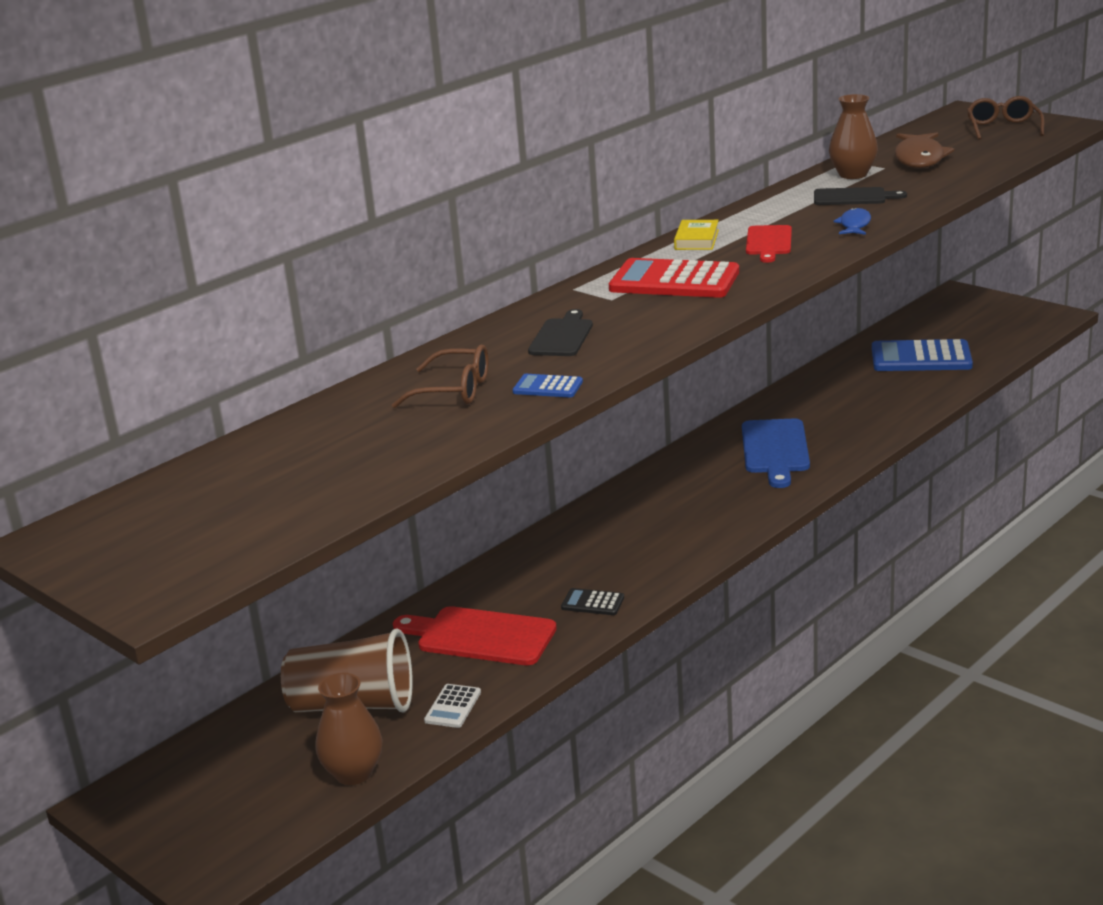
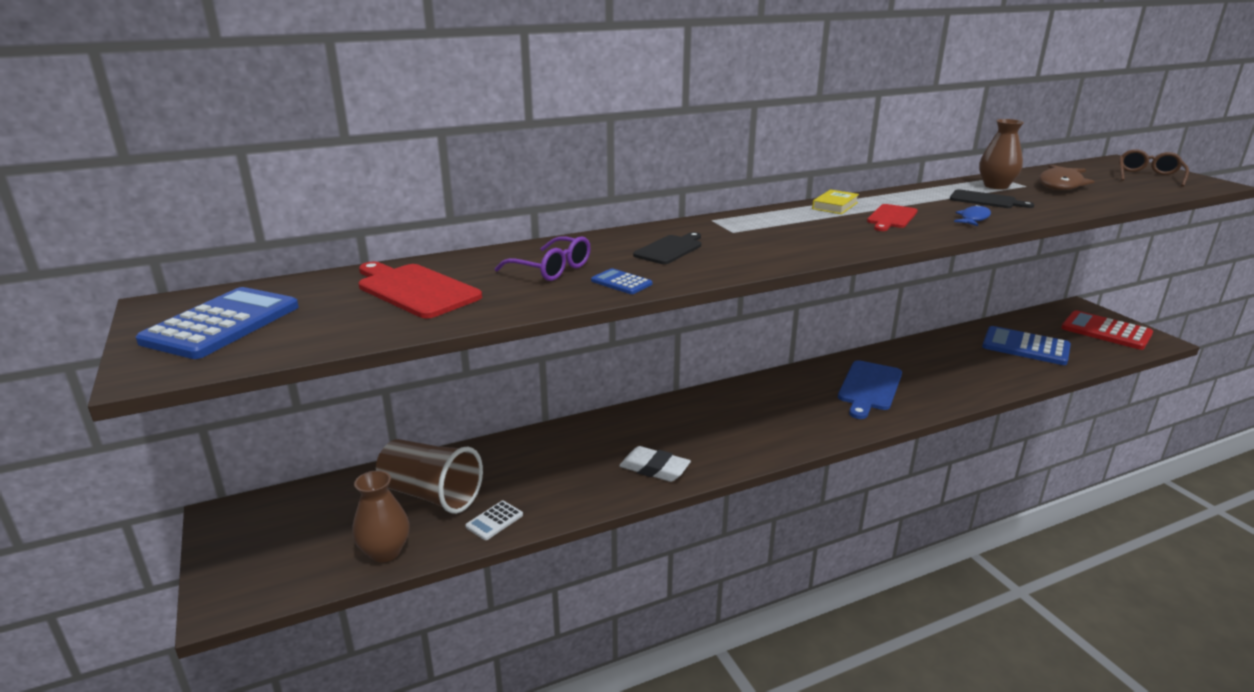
camera: 20 degrees right, 0 degrees up
brown glasses [392,345,489,408] -> purple glasses [495,236,591,281]
red cutting board [393,606,557,665] -> red cutting board moved to [358,262,482,318]
black calculator [561,588,624,615] -> white eraser [619,446,691,482]
red calculator [609,258,739,298] -> red calculator moved to [1061,310,1153,350]
none -> blue calculator [136,287,299,359]

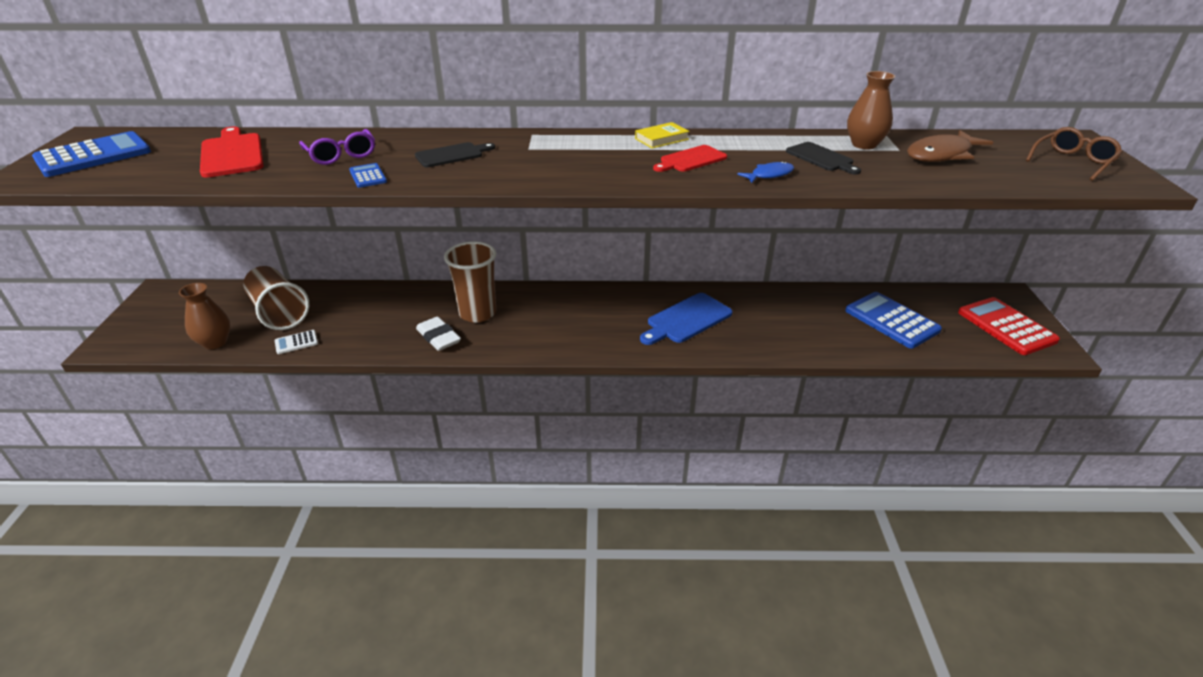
camera: 25 degrees right, 10 degrees up
none -> brown cup [444,241,496,323]

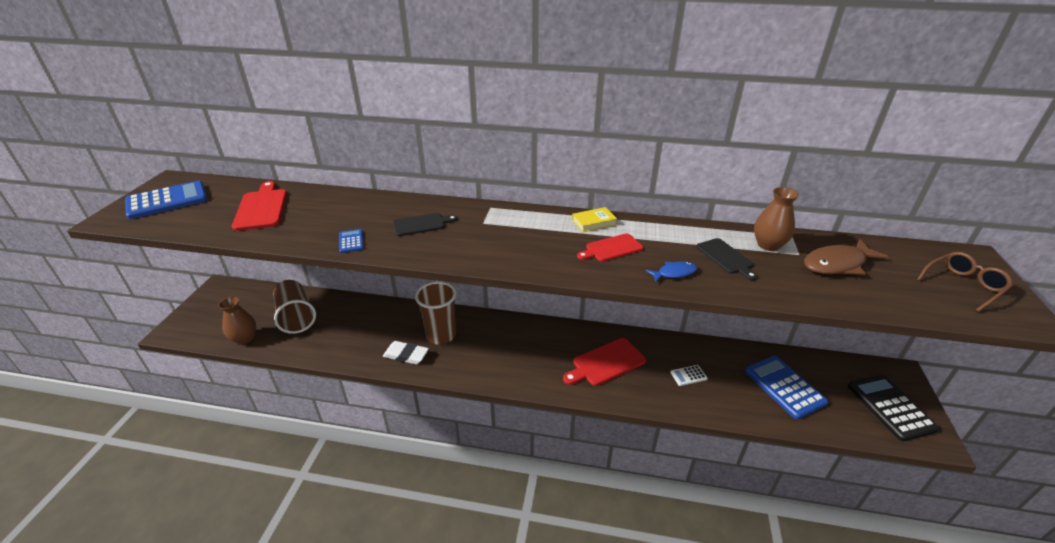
camera: 10 degrees right, 0 degrees up
white calculator [275,330,318,354] -> white calculator moved to [670,365,708,386]
purple glasses [299,129,375,165] -> none
white eraser [416,317,461,351] -> white eraser turned 45 degrees counterclockwise [383,341,429,365]
blue cutting board [640,293,733,345] -> red cutting board [563,338,646,386]
red calculator [958,297,1060,355] -> black calculator [848,375,940,441]

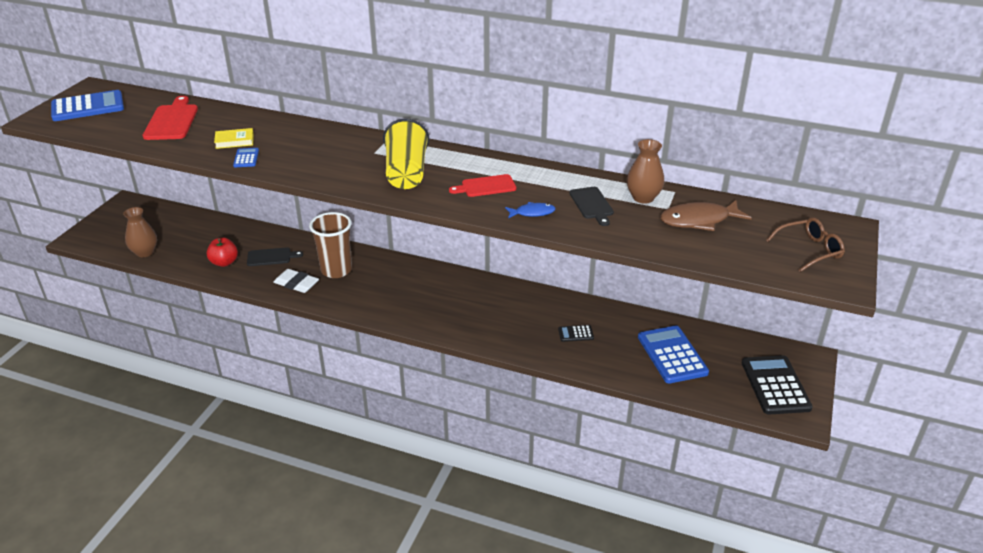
camera: 10 degrees right, 0 degrees up
brown cup [273,280,316,334] -> none
black cutting board [393,213,457,236] -> black cutting board moved to [247,247,303,266]
red cutting board [563,338,646,386] -> none
yellow book [572,207,617,232] -> yellow book moved to [214,128,254,149]
white calculator [670,365,708,386] -> black calculator [558,325,594,342]
none -> red apple [207,238,238,267]
none -> yellow cup [383,119,429,189]

